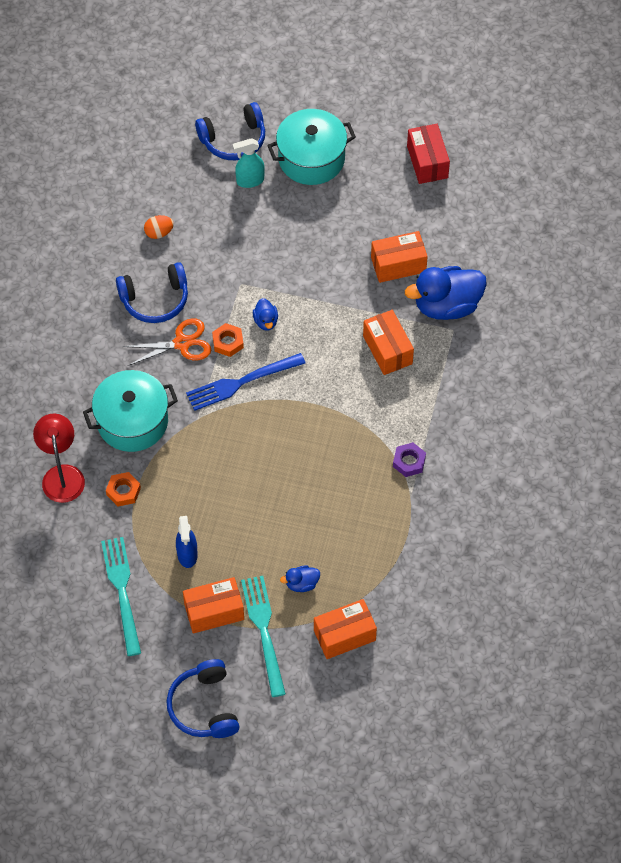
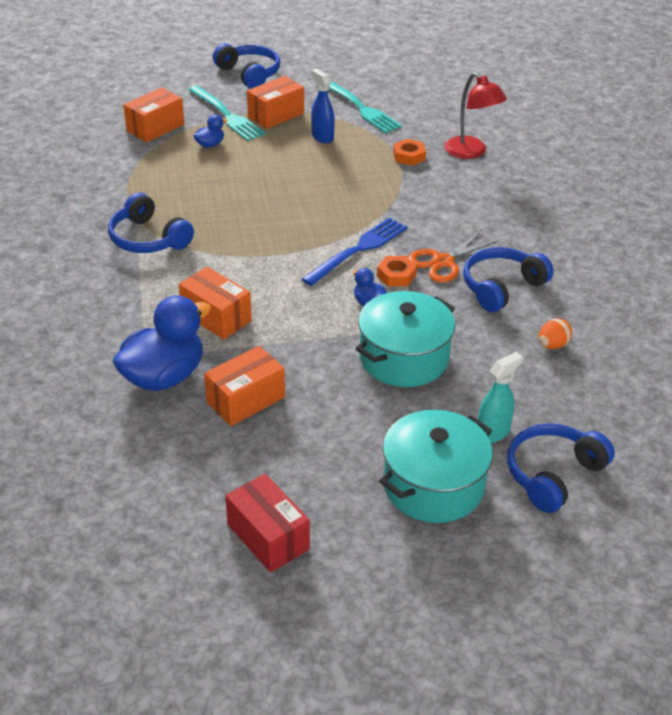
camera: 155 degrees right, 20 degrees down
turquoise pot [83,370,178,452] -> turquoise pot moved to [356,291,455,387]
purple nut [393,442,426,477] -> blue headphones [108,192,194,253]

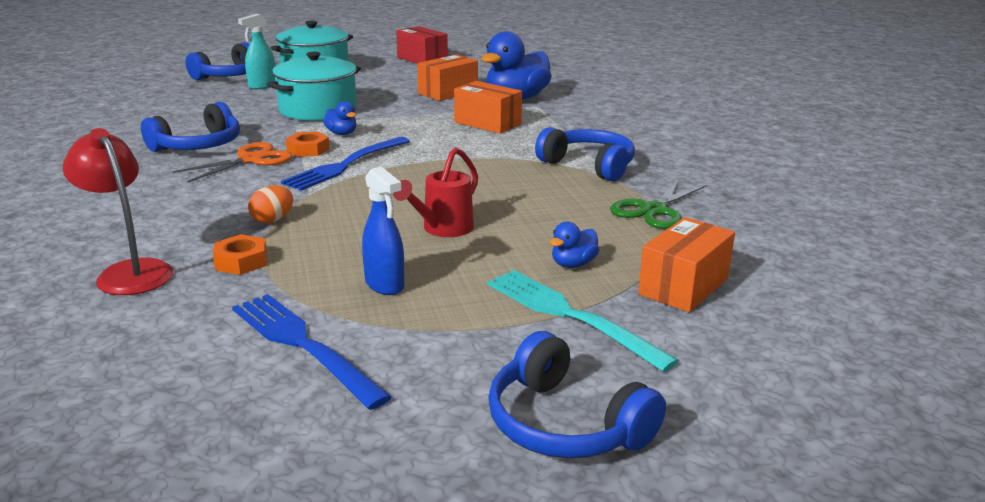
camera: 175 degrees right, 15 degrees down
orange box [247,76,304,129] -> none
turquoise fork [329,81,402,133] -> blue fork [232,294,392,410]
orange egg [538,318,572,349] -> orange egg moved to [248,186,293,223]
none -> red watering can [393,147,478,237]
none -> green scissors [610,179,707,229]

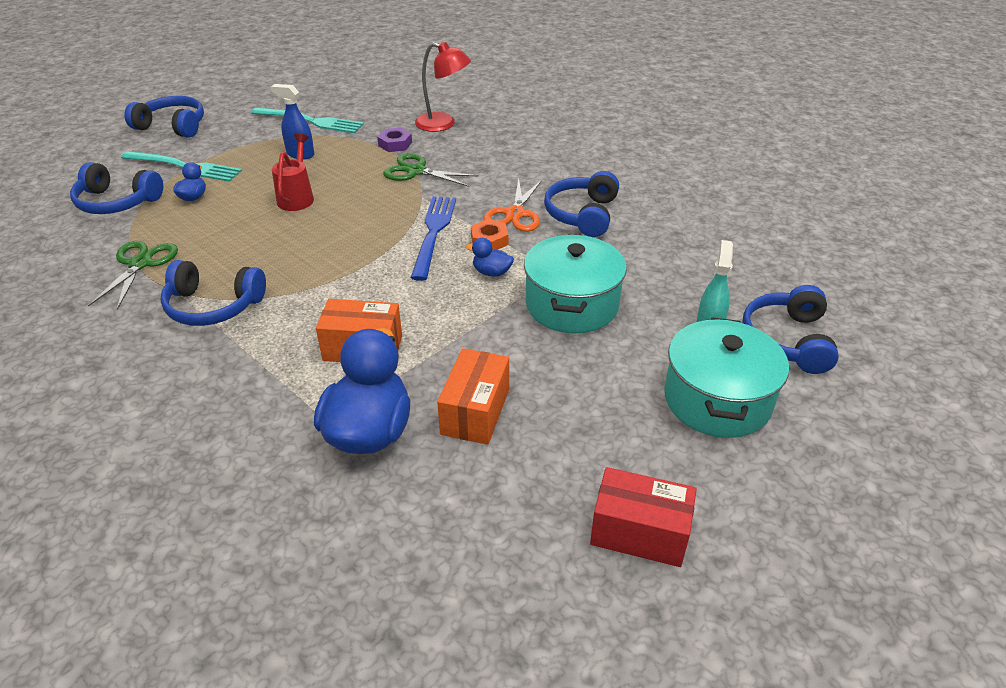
camera: 150 degrees right, 15 degrees up
orange nut [213,234,267,275] -> purple nut [377,127,412,152]
blue fork [232,294,392,410] -> turquoise fork [251,107,364,133]
orange egg [248,186,293,223] -> green scissors [383,153,479,187]
orange box [638,217,735,312] -> blue headphones [70,162,163,214]

